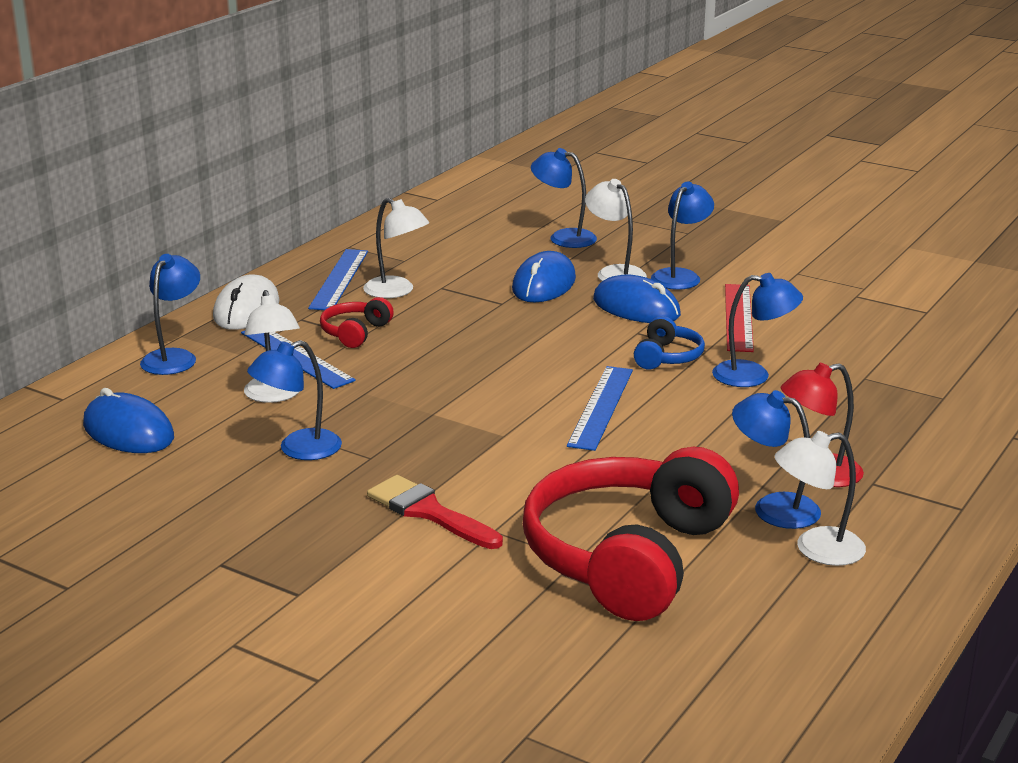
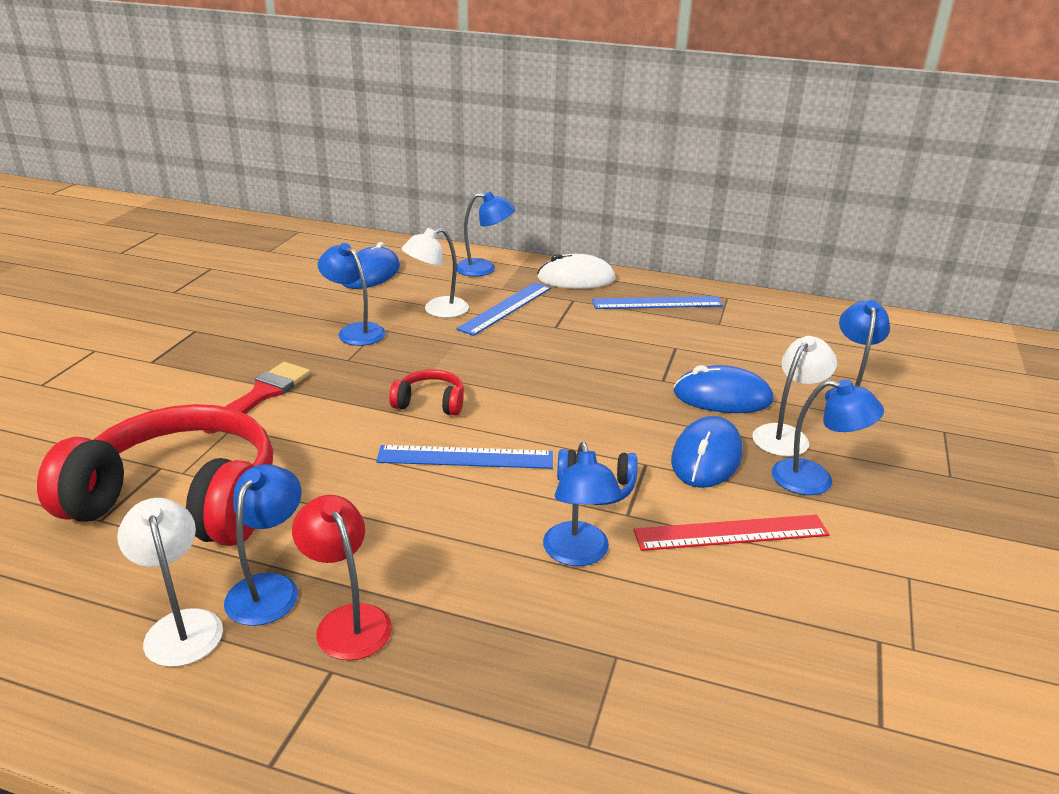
camera: 75 degrees right, 5 degrees up
red headphones [320,297,394,348] -> red headphones moved to [389,369,464,416]
white lamp [363,198,429,298] -> none

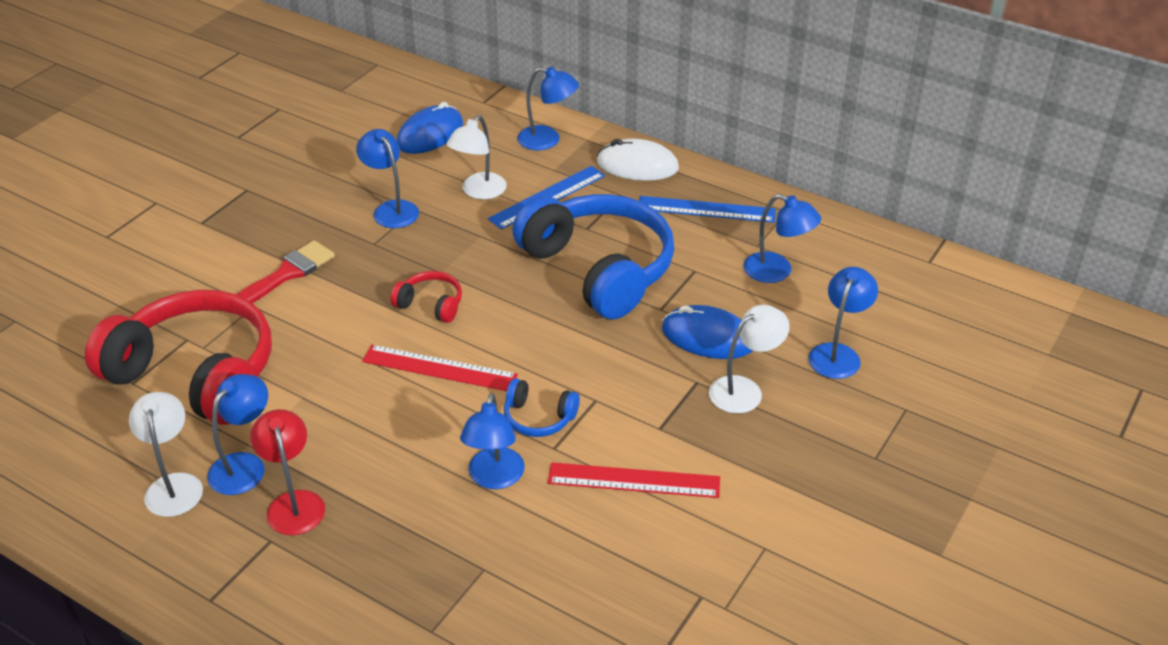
camera: 15 degrees right, 10 degrees up
blue ruler [376,445,553,469] -> red ruler [362,345,518,391]
white lamp [402,228,469,318] -> white lamp turned 45 degrees counterclockwise [446,115,507,199]
blue mouse [671,416,743,488] -> none
blue lamp [772,380,884,495] -> blue lamp moved to [743,194,821,283]
none -> blue headphones [512,194,674,319]

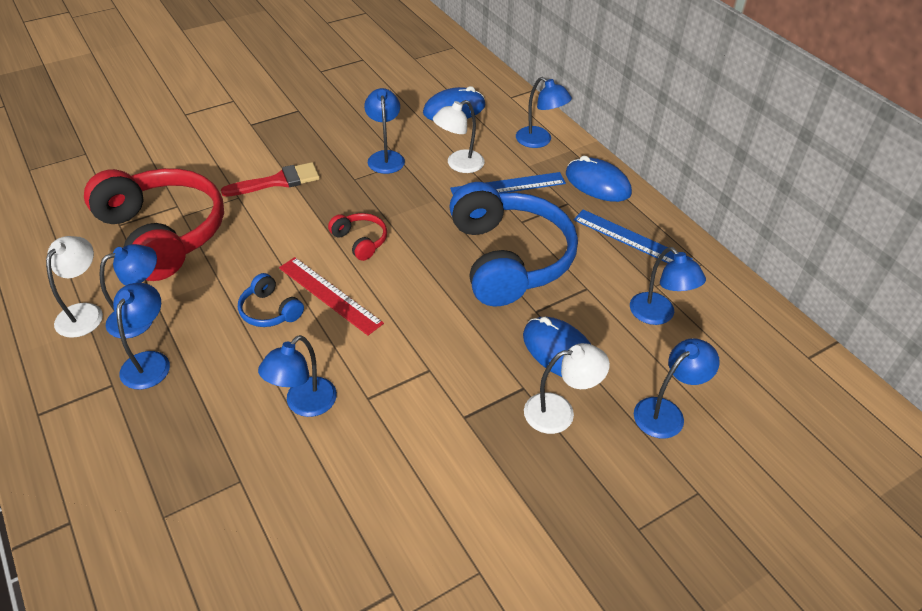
camera: 25 degrees right, 5 degrees up
red lamp [250,409,325,535] -> blue lamp [113,283,170,389]
blue headphones [504,378,580,437] -> blue headphones moved to [238,273,304,327]
red ruler [548,462,720,498] -> none
white mouse [597,139,679,181] -> blue mouse [566,156,632,202]

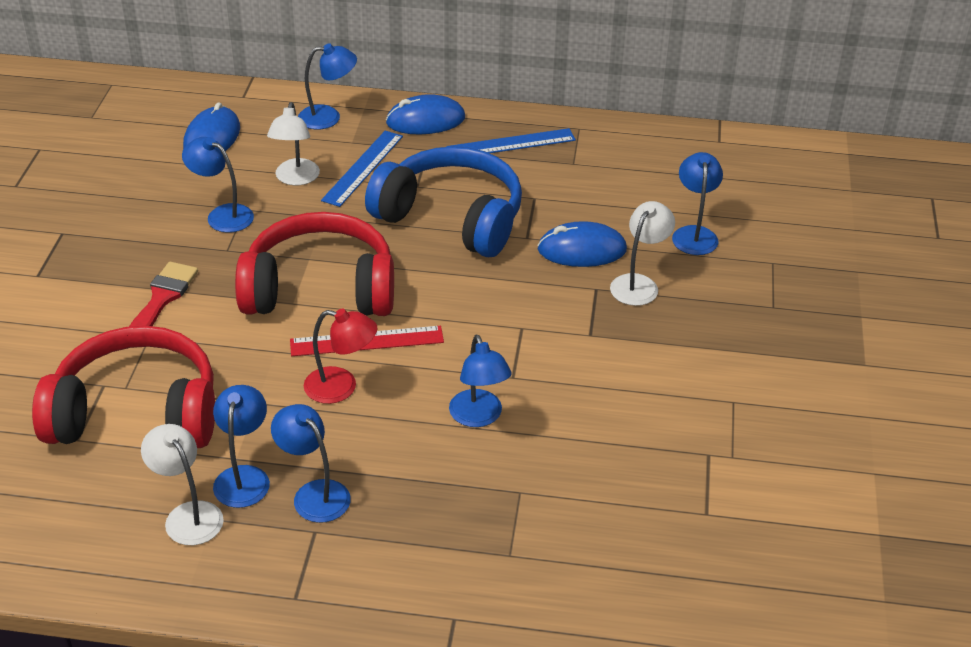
camera: 50 degrees left, 5 degrees down
blue headphones [238,273,304,327] -> red lamp [304,308,377,404]
red headphones [328,213,387,261] -> red headphones [235,212,394,316], size x2.36
blue lamp [630,247,706,325] -> none

